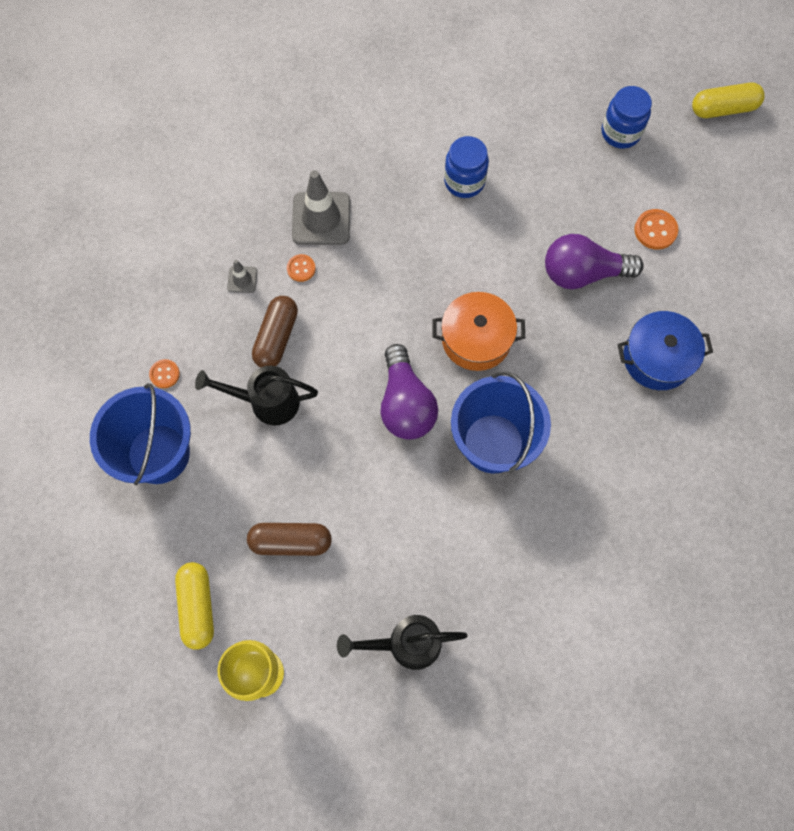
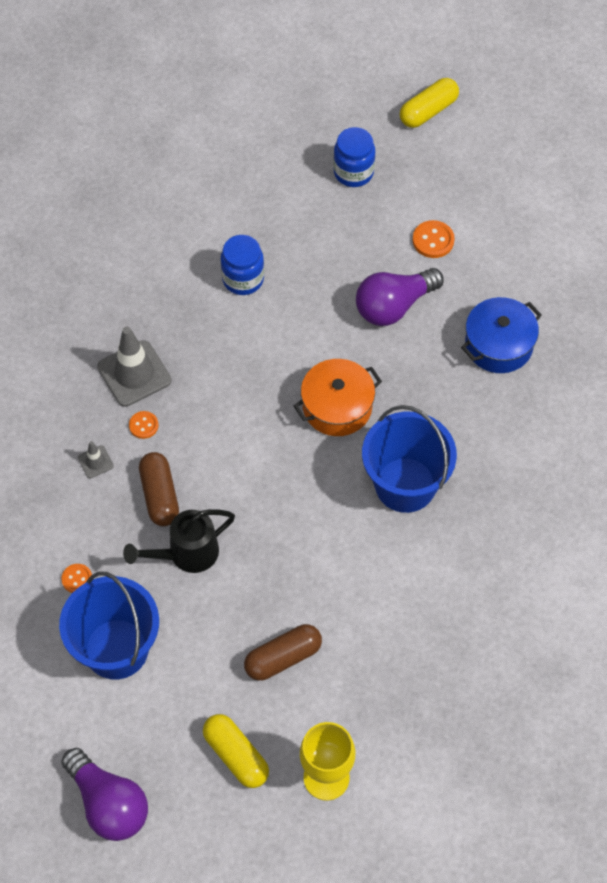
camera: 30 degrees left, 10 degrees down
black watering can [337,615,468,670] -> none
purple light bulb [380,344,438,440] -> purple light bulb moved to [61,748,148,841]

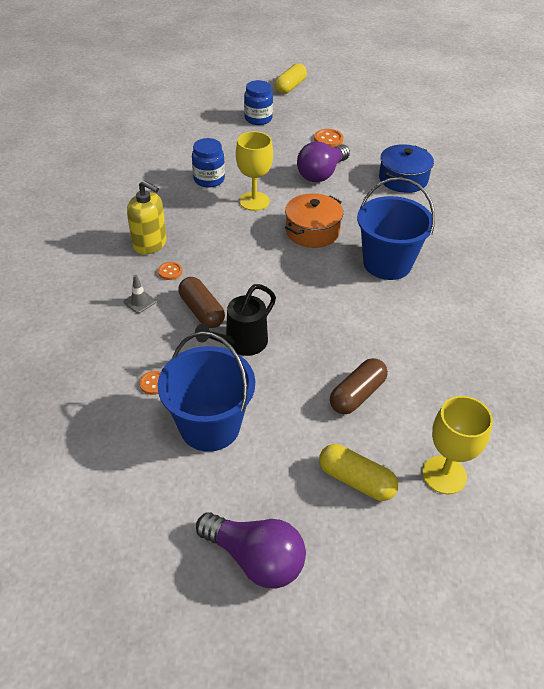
camera: 20 degrees left, 15 degrees down
grey traffic cone [97,327,171,407] -> yellow soap dispenser [127,180,167,254]
none -> yellow goblet [236,131,273,211]

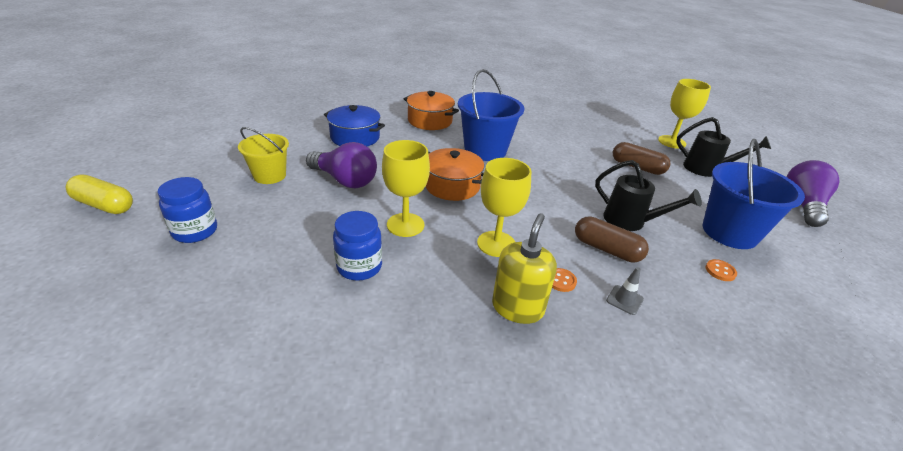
camera: 100 degrees left, 10 degrees down
brown capsule [178,277,225,328] -> brown capsule turned 75 degrees clockwise [575,216,649,262]
orange button [314,129,343,147] -> yellow bucket [238,127,289,184]
yellow capsule [319,444,398,501] -> black watering can [676,117,771,177]
none -> orange pot [404,91,459,130]
none -> yellow goblet [477,158,531,257]

